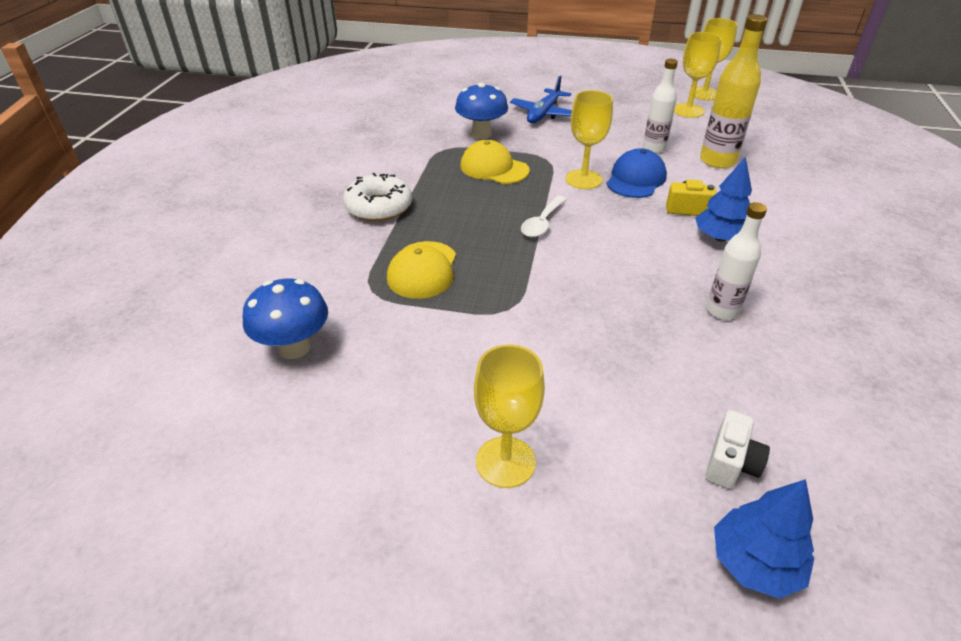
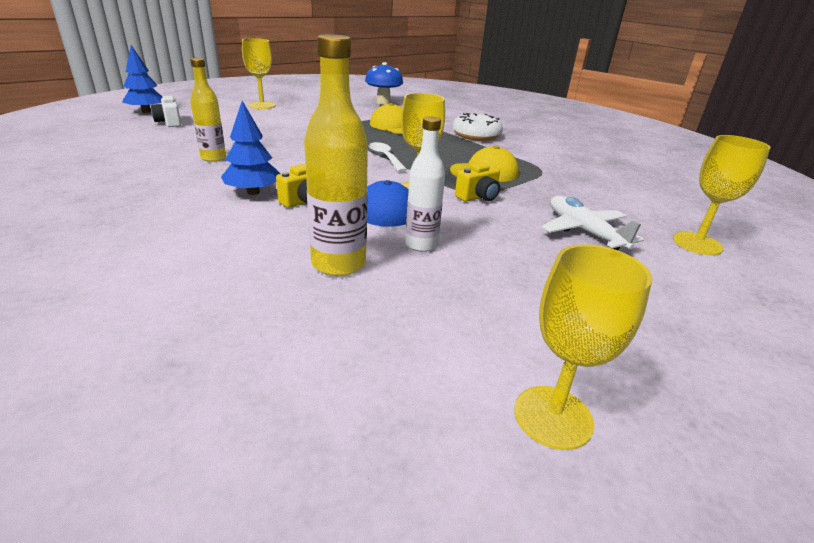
camera: 125 degrees right, 10 degrees down
blue mushroom [455,83,508,139] -> none
blue plane [510,76,572,123] -> white plane [542,196,644,250]
yellow goblet [674,32,721,118] -> yellow goblet moved to [673,135,771,255]
white bottle [706,202,767,320] -> yellow bottle [190,58,226,162]
none -> yellow camera [455,162,500,202]

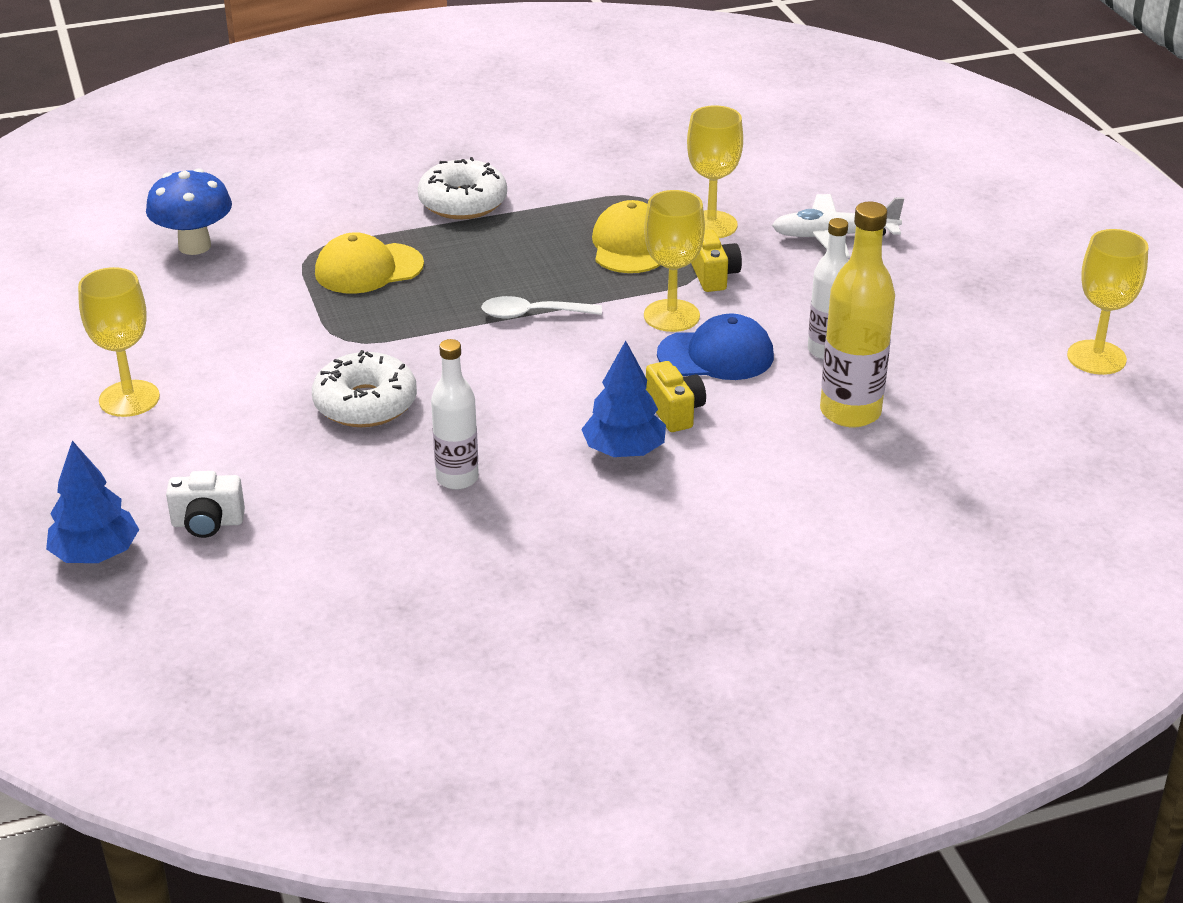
camera: 65 degrees left, 5 degrees up
yellow bottle [190,58,226,162] -> white bottle [431,339,479,490]
yellow goblet [673,135,771,255] -> yellow goblet moved to [687,105,743,238]
none -> white donut [312,350,417,427]

